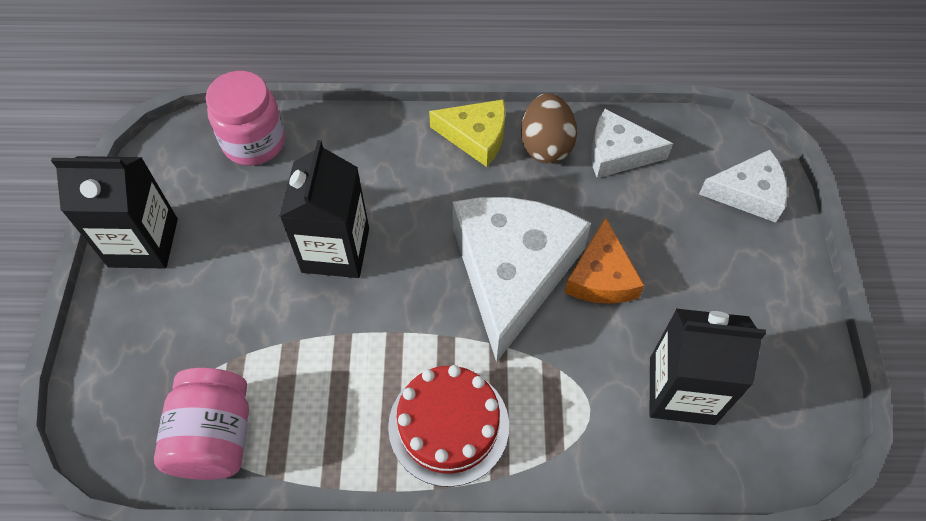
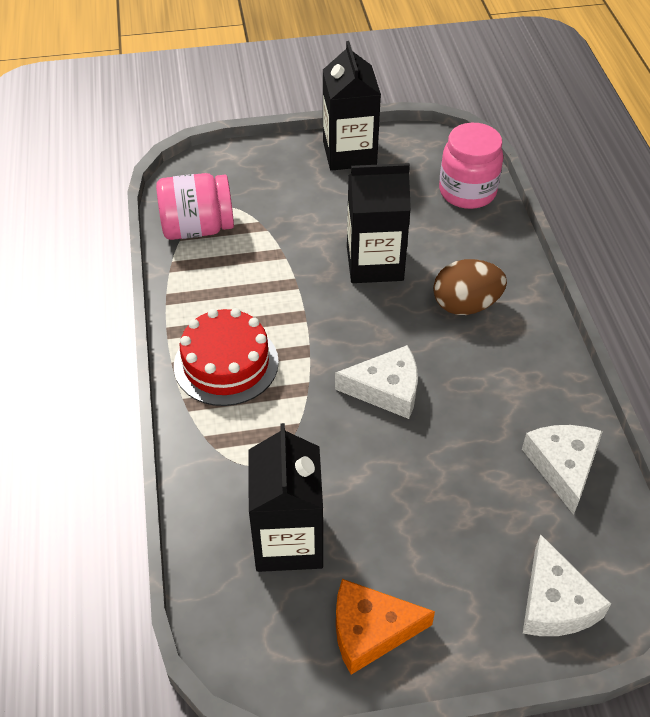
camera: 80 degrees right, 10 degrees down
yellow cheese [429,99,505,167] -> none
white cheese [453,197,591,363] -> white cheese [335,345,418,419], size x0.54
brown egg [521,93,577,164] -> brown egg moved to [433,259,507,315]
orange cheese [564,217,645,304] -> orange cheese moved to [336,579,435,675]

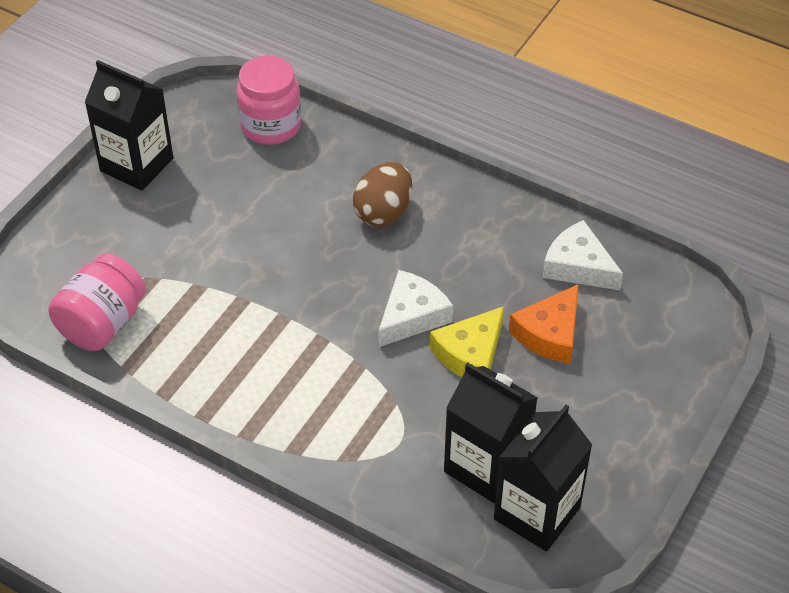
camera: 50 degrees left, 0 degrees up
red cake [174,308,279,406] -> none
orange cheese [336,579,435,675] -> orange cheese moved to [509,284,579,364]
black carton [347,163,411,283] -> black carton moved to [494,405,592,551]
white cheese [523,534,611,636] -> none
none -> yellow cheese [430,306,504,377]

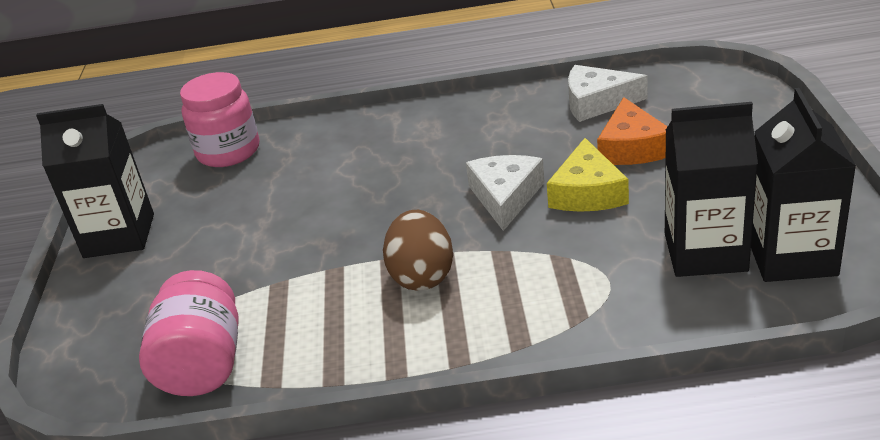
camera: 30 degrees left, 15 degrees down
brown egg [353,162,412,226] -> brown egg moved to [383,210,453,291]

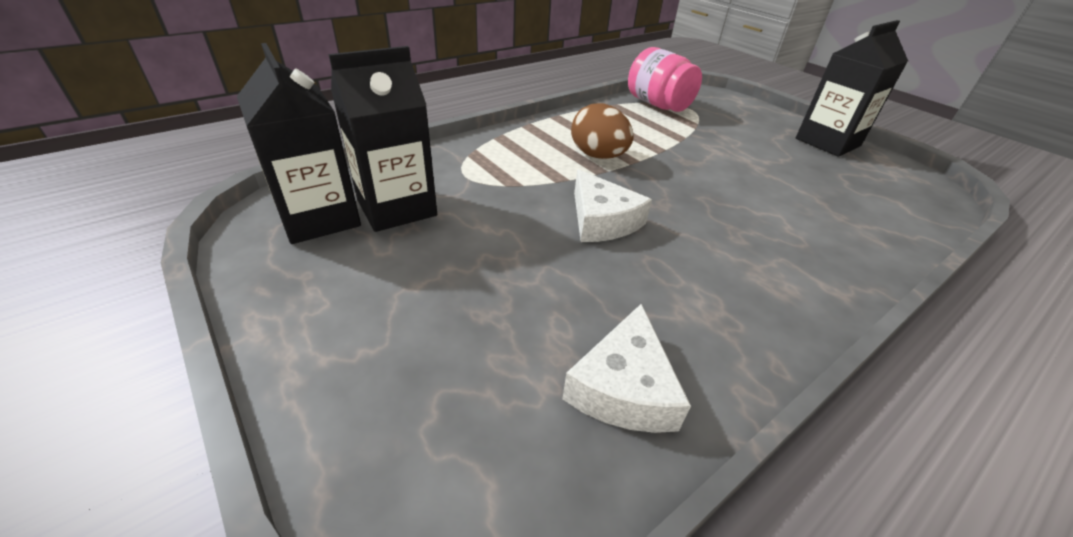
camera: 140 degrees right, 5 degrees up
pink jar [180,72,259,167] -> none
yellow cheese [547,138,629,212] -> none
white cheese [568,65,648,122] -> white cheese turned 135 degrees clockwise [562,304,691,433]
orange cheese [597,97,668,165] -> none

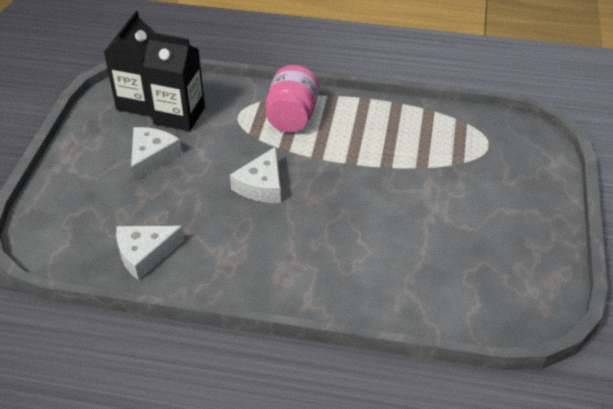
camera: 50 degrees right, 5 degrees up
brown egg [571,103,634,159] -> none
pink jar [628,47,702,112] -> pink jar moved to [266,65,319,132]
black carton [796,20,908,157] -> none
none -> white cheese [131,127,182,181]

